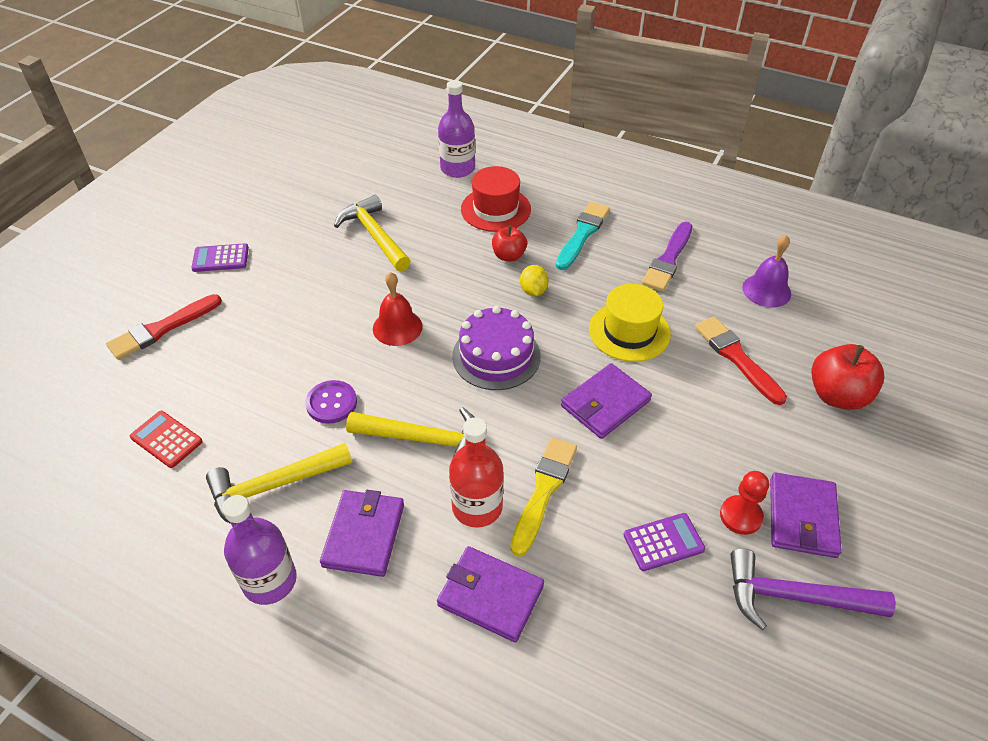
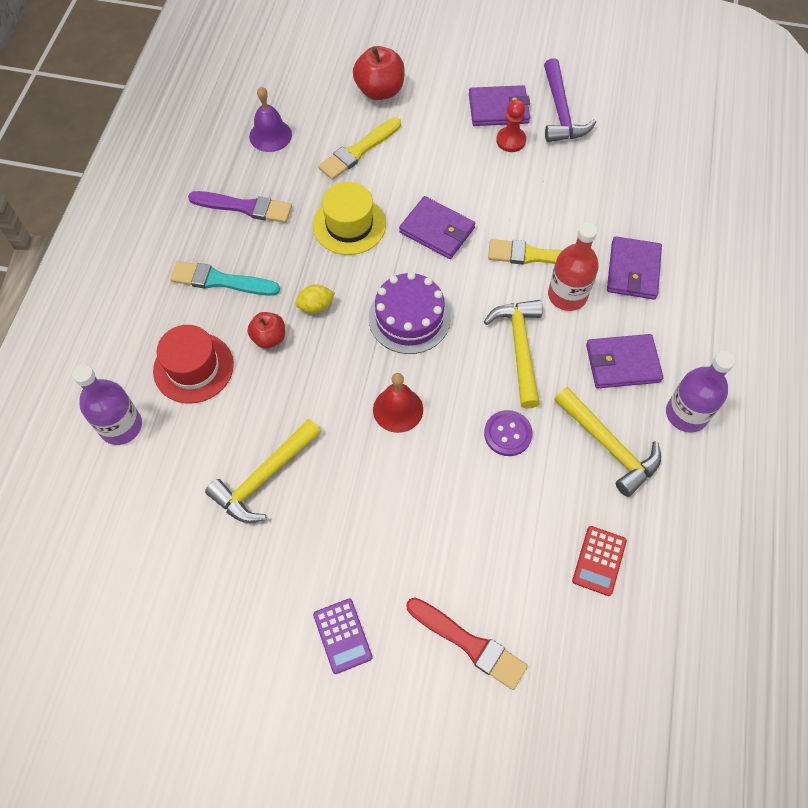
camera: 105 degrees left, 15 degrees up
purple calculator [624,513,705,571] -> none
red brush [695,317,787,405] -> yellow brush [318,117,401,180]

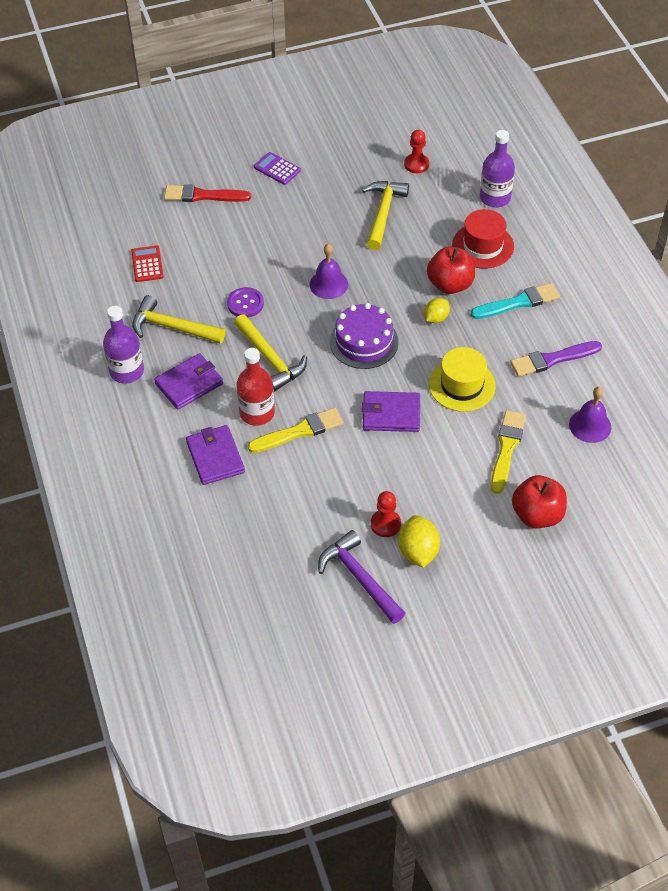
camera: 150 degrees right, 10 degrees down
red apple [247,312,285,349] -> red apple [427,247,475,294], size x1.61
red bell [373,373,423,433] -> purple bell [309,244,348,299]
purple wallet [469,85,530,126] -> yellow lemon [398,515,440,568]
none -> red pawn [404,130,429,173]

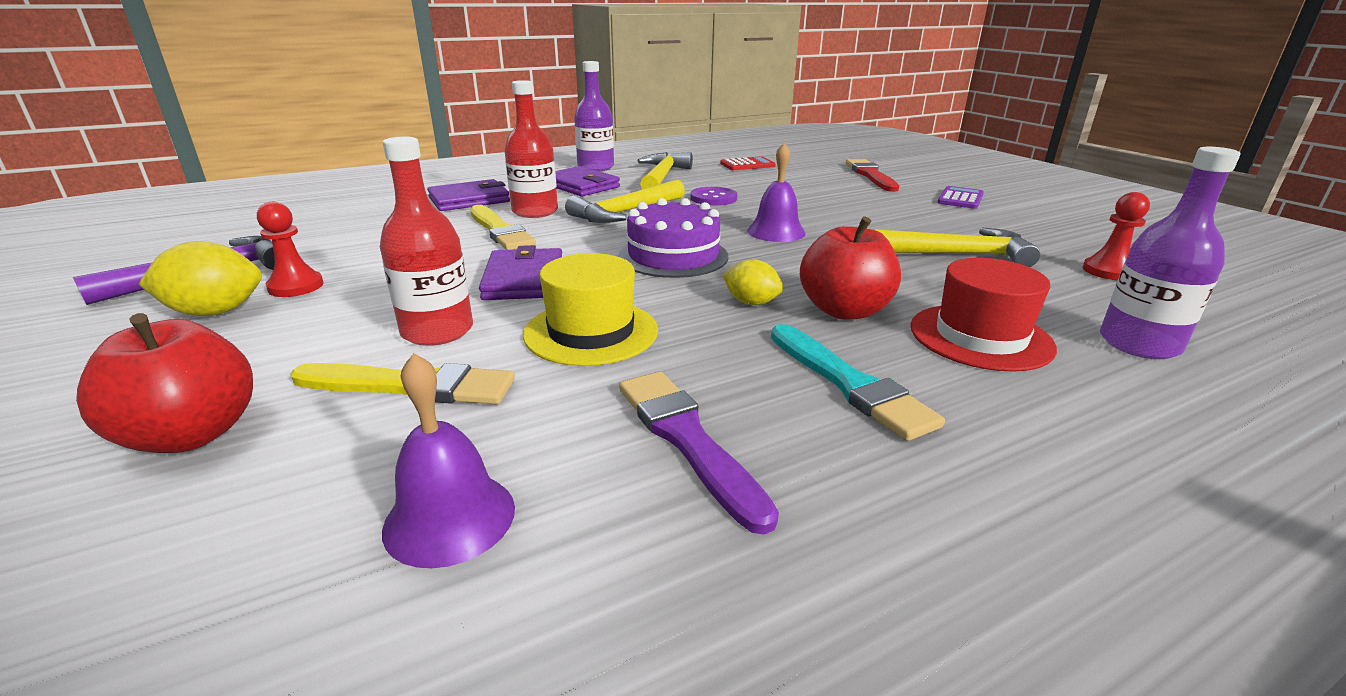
camera: 80 degrees right, 25 degrees down
none -> red bottle [380,137,473,346]

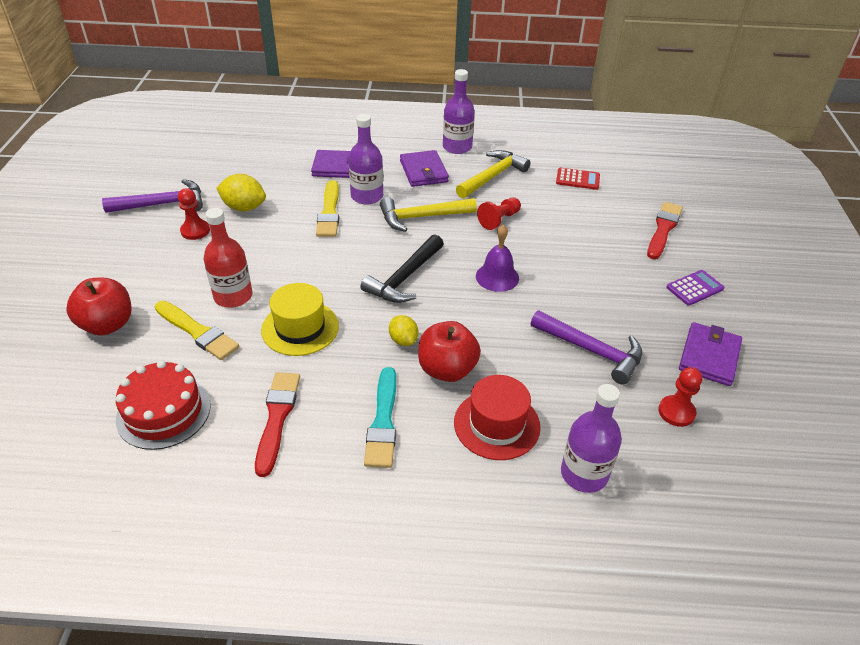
camera: 30 degrees right, 15 degrees up
yellow lemon [138,241,262,316] -> yellow lemon moved to [217,174,266,212]
purple bell [382,353,515,568] -> red cake [116,360,211,450]
purple wallet [479,245,562,300] -> purple wallet moved to [679,322,742,386]
red bottle [505,80,558,218] -> purple bottle [348,114,383,204]
purple cake [618,198,728,278] -> black hammer [360,234,444,303]
purple brush [619,372,779,534] -> red brush [255,372,300,477]
purple button [690,187,737,205] -> red pawn [477,198,521,230]
yellow hammer [874,227,1040,267] -> purple hammer [531,310,642,384]

